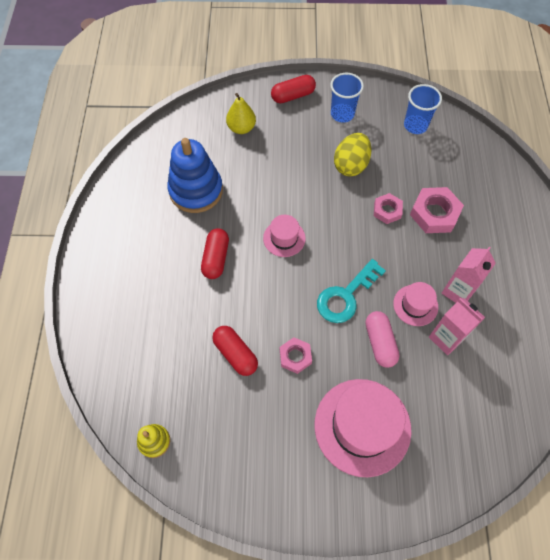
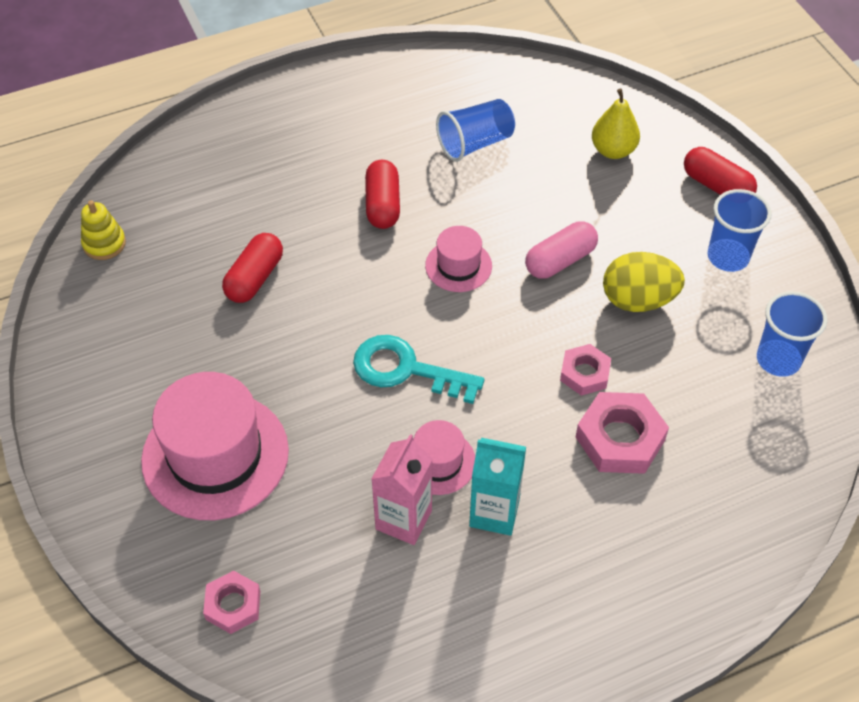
camera: 65 degrees right, 10 degrees down
blue stacking toy [167,138,223,213] -> blue cup [436,99,515,162]
red capsule [201,228,229,279] -> red capsule turned 75 degrees counterclockwise [365,160,400,229]
pink nut [280,337,312,374] -> pink nut moved to [203,571,260,634]
pink capsule [365,311,400,368] -> pink capsule moved to [525,221,598,279]
pink carton [442,247,496,303] -> turquoise carton [469,438,526,536]

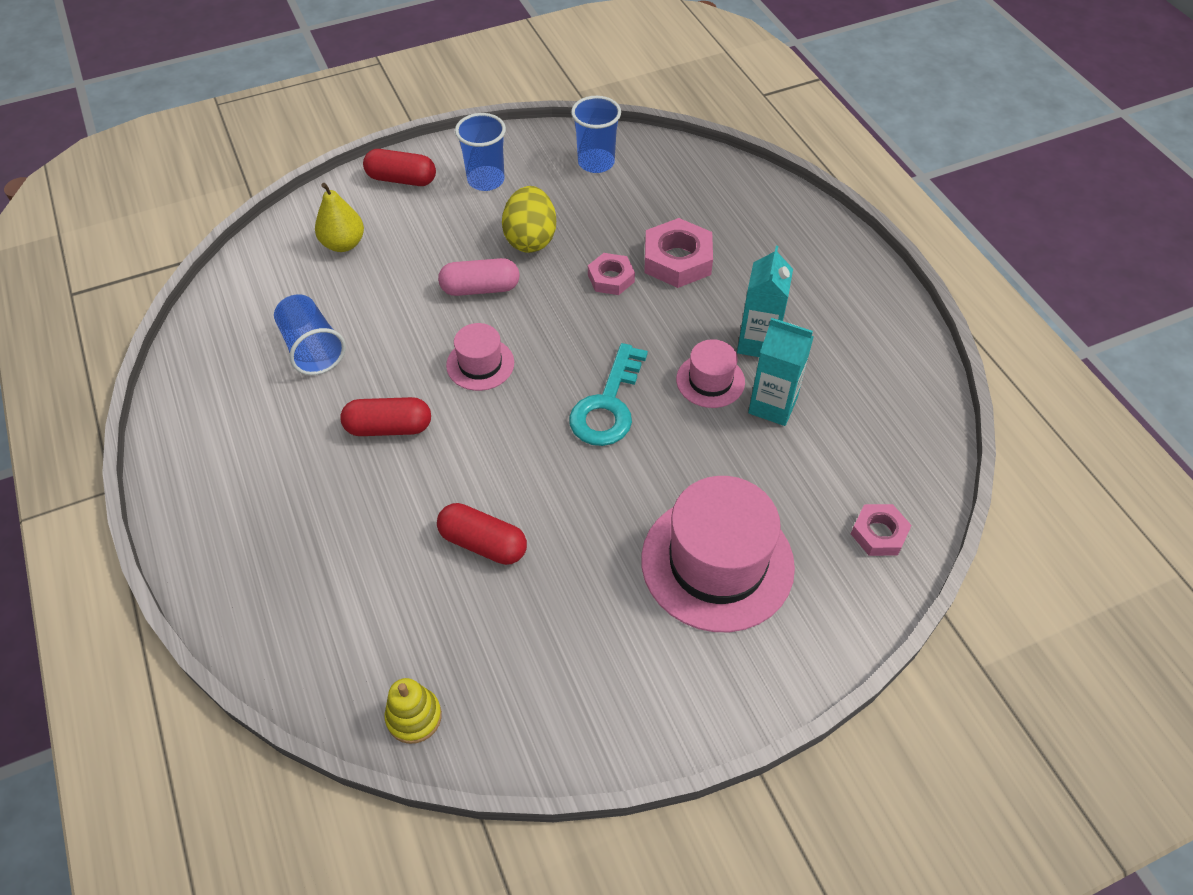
camera: 90 degrees left, 0 degrees up
pink carton [371,434,432,545] -> turquoise carton [748,318,814,426]
pink capsule [525,221,598,279] -> pink capsule turned 60 degrees counterclockwise [438,258,520,296]
red capsule [684,147,757,195] -> red capsule turned 60 degrees clockwise [363,149,436,186]

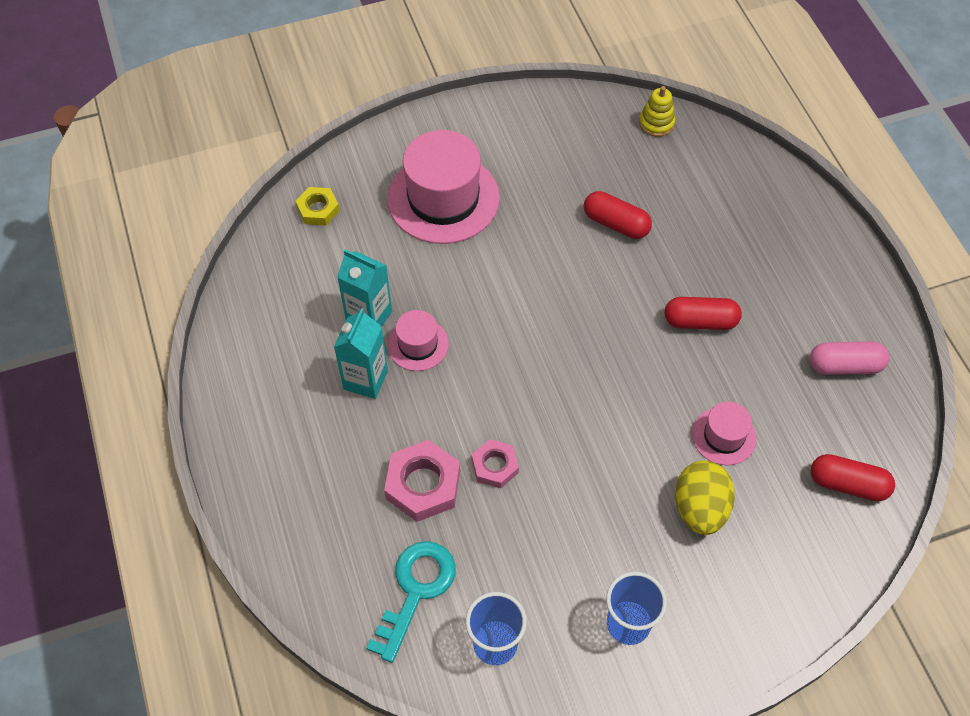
camera: 175 degrees left, 5 degrees up
blue cup [274,294,346,375] -> none
yellow pear [315,183,364,252] -> none
red capsule [363,149,436,186] -> red capsule moved to [811,454,895,501]
pink capsule [438,258,520,296] -> pink capsule moved to [810,341,889,375]
pink hat [446,323,514,391] -> pink hat moved to [692,402,757,465]
yellow egg [502,186,556,253] -> yellow egg moved to [675,461,735,535]
turquoise key [569,343,648,446] -> turquoise key moved to [366,541,456,663]
pink nut [851,504,912,556] -> yellow nut [295,187,340,226]

